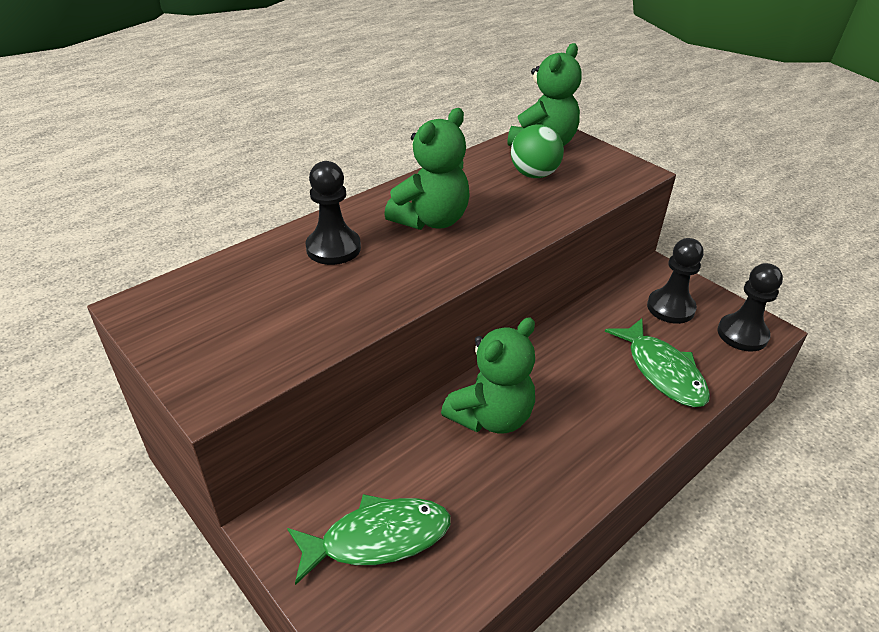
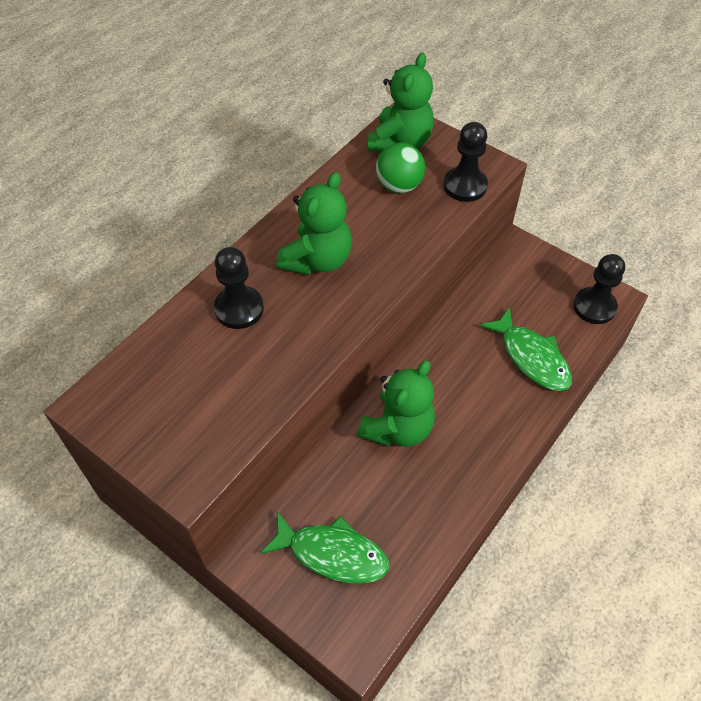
camera: 10 degrees left, 15 degrees up
green fish [287,494,451,585] -> green fish turned 45 degrees clockwise [260,511,389,584]
black pawn [647,238,704,324] -> black pawn moved to [444,122,488,202]

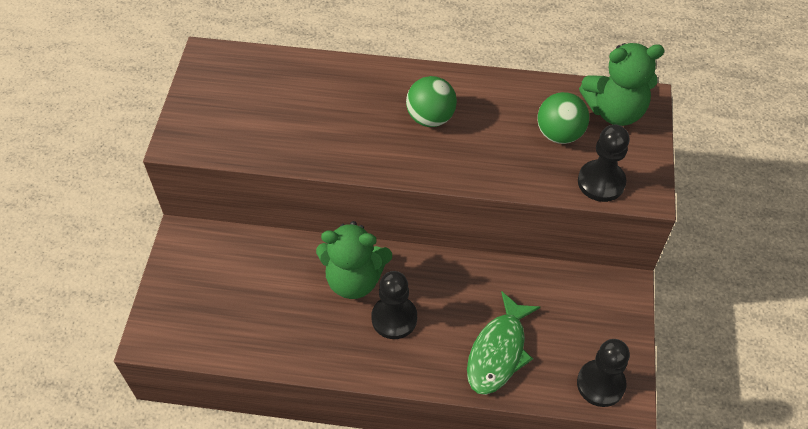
camera: 60 degrees right, 0 degrees up
black pawn [214,247,264,329] -> black pawn moved to [371,271,417,339]
green fish [260,511,389,584] -> none
green teddy bear [276,172,352,275] -> green ball [406,76,457,127]

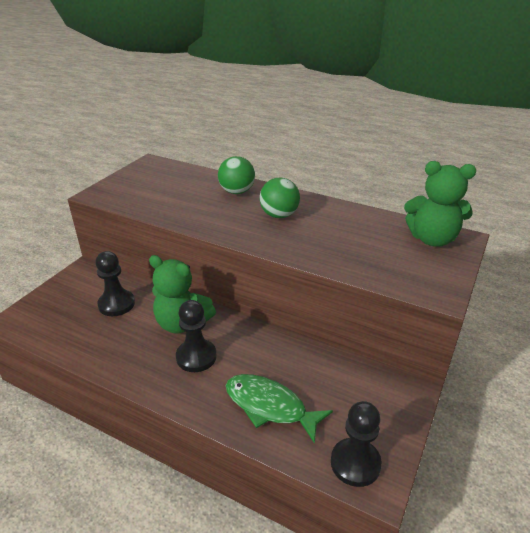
camera: 20 degrees right, 20 degrees down
green fish [467,291,540,395] -> green fish turned 75 degrees clockwise [226,374,333,444]
green ball [537,92,589,144] -> green ball moved to [218,156,255,194]
black pawn [578,125,630,202] -> black pawn moved to [95,251,135,316]

